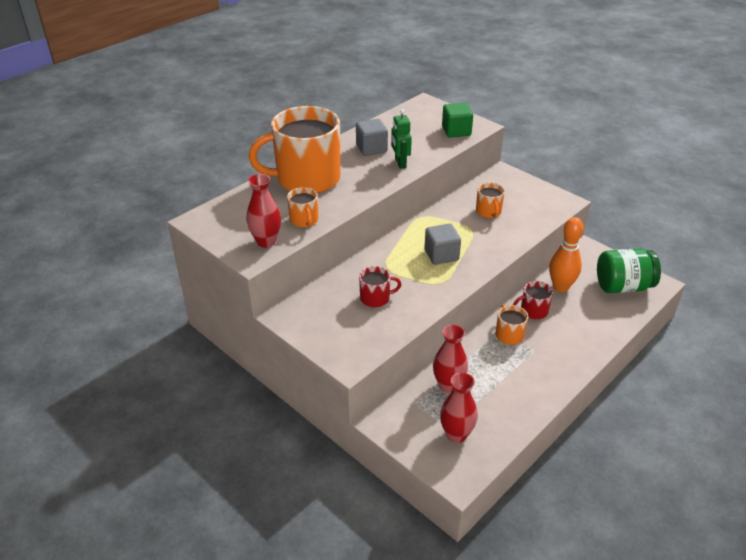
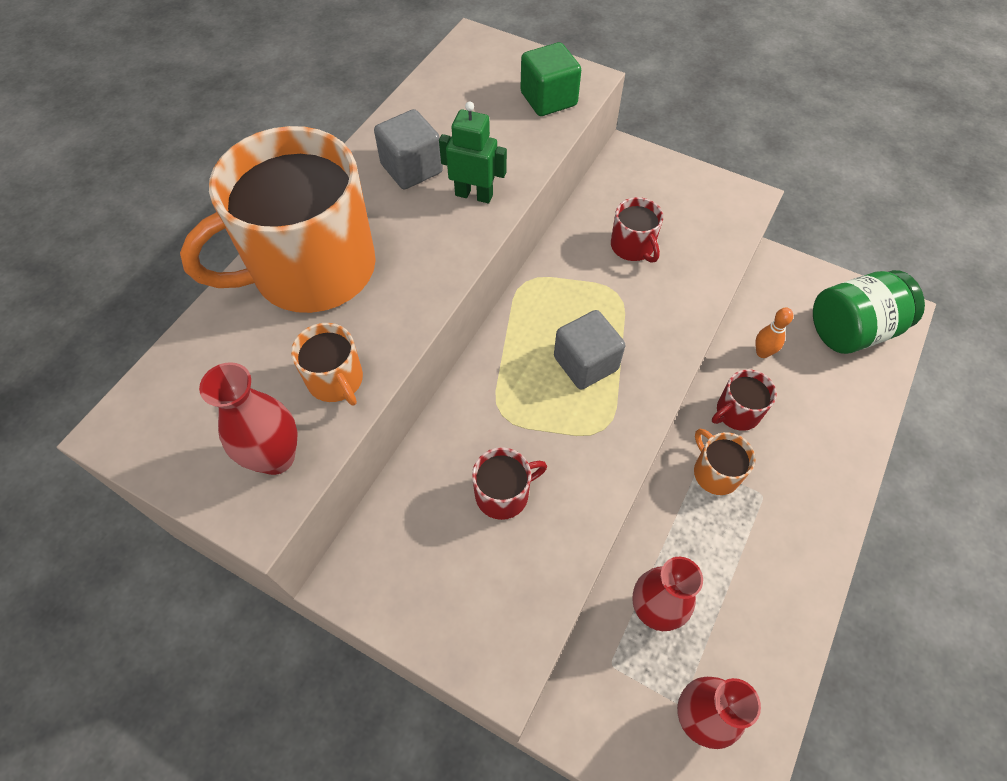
camera: 15 degrees left, 20 degrees up
green robot [391,109,412,169] -> green robot turned 135 degrees clockwise [439,101,507,203]
orange mug [476,182,505,218] -> red mug [611,197,663,263]
orange bowling pin [549,217,584,292] -> orange bowling pin [755,308,793,358], size x0.53

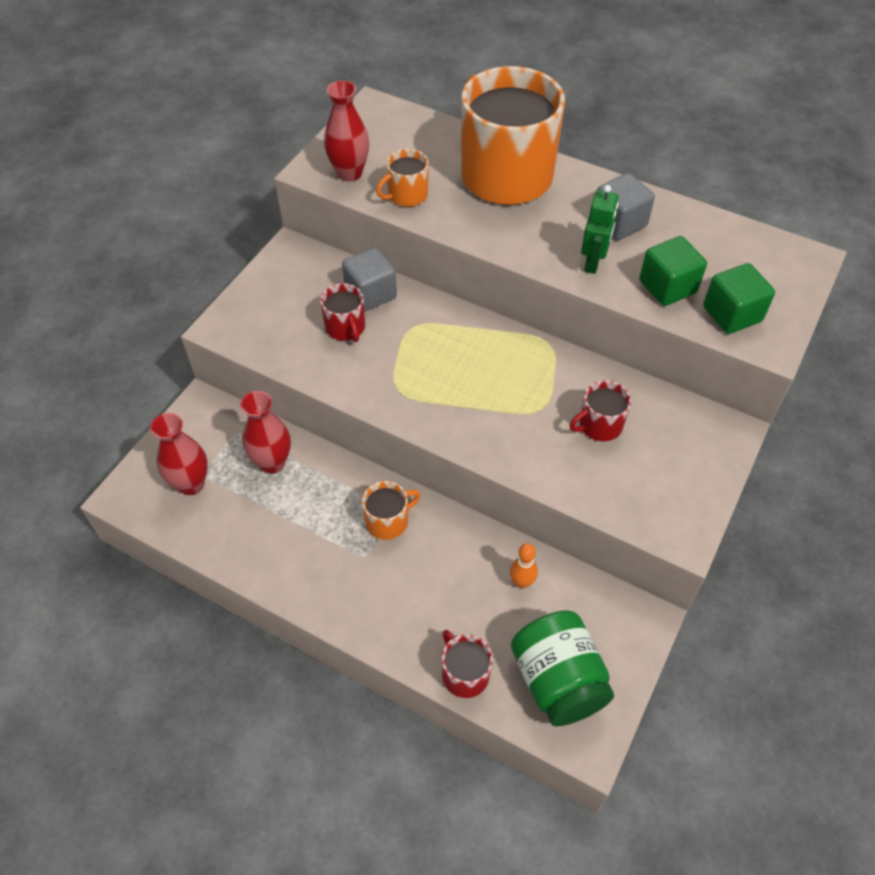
camera: 90 degrees right, 5 degrees down
grey cube [554,310,625,390] -> grey cube moved to [342,247,397,311]
red mug [712,369,777,431] -> red mug moved to [442,630,493,698]
none -> green cube [639,236,707,306]

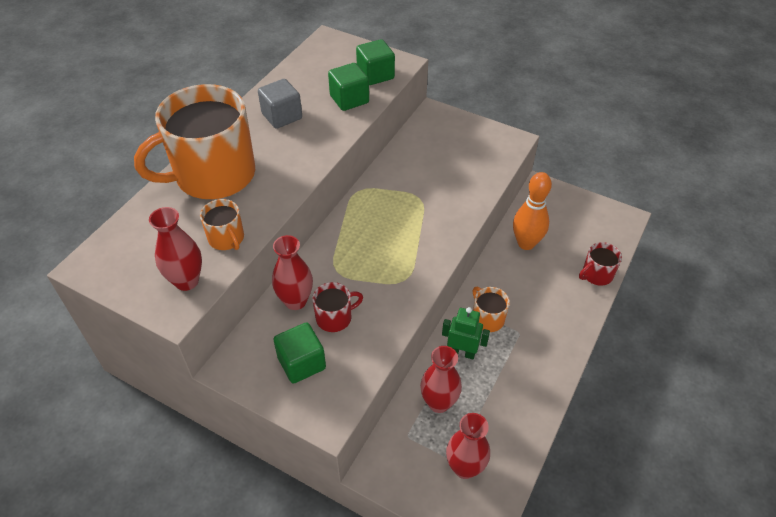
camera: 90 degrees left, 5 degrees down
grey cube [342,247,397,311] -> red vase [272,235,313,310]
orange bowling pin [510,543,538,588] -> orange bowling pin [513,172,552,250], size x1.88
green jar [511,610,614,726] -> none
red mug [569,380,631,441] -> none
green robot [581,185,619,274] -> green robot moved to [442,307,490,359]
none -> green cube [273,322,326,384]

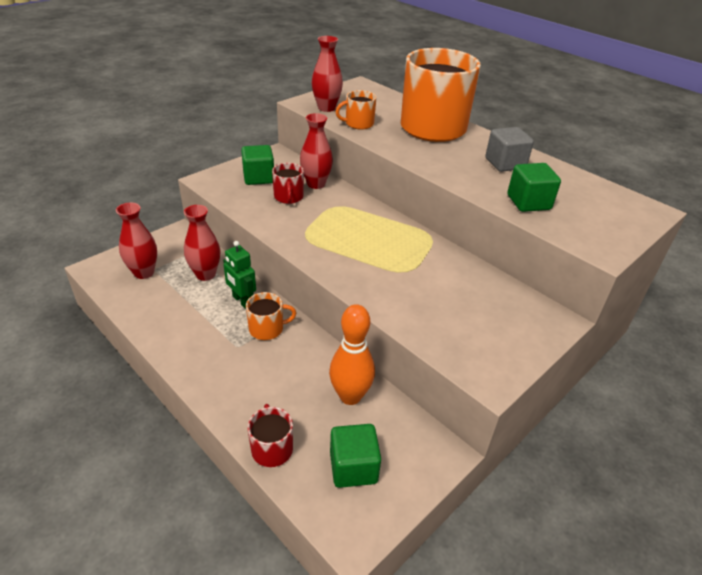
camera: 105 degrees right, 10 degrees down
green cube [356,39,395,85] -> green cube moved to [330,424,381,488]
green robot [442,307,490,359] -> green robot turned 105 degrees clockwise [223,241,256,309]

